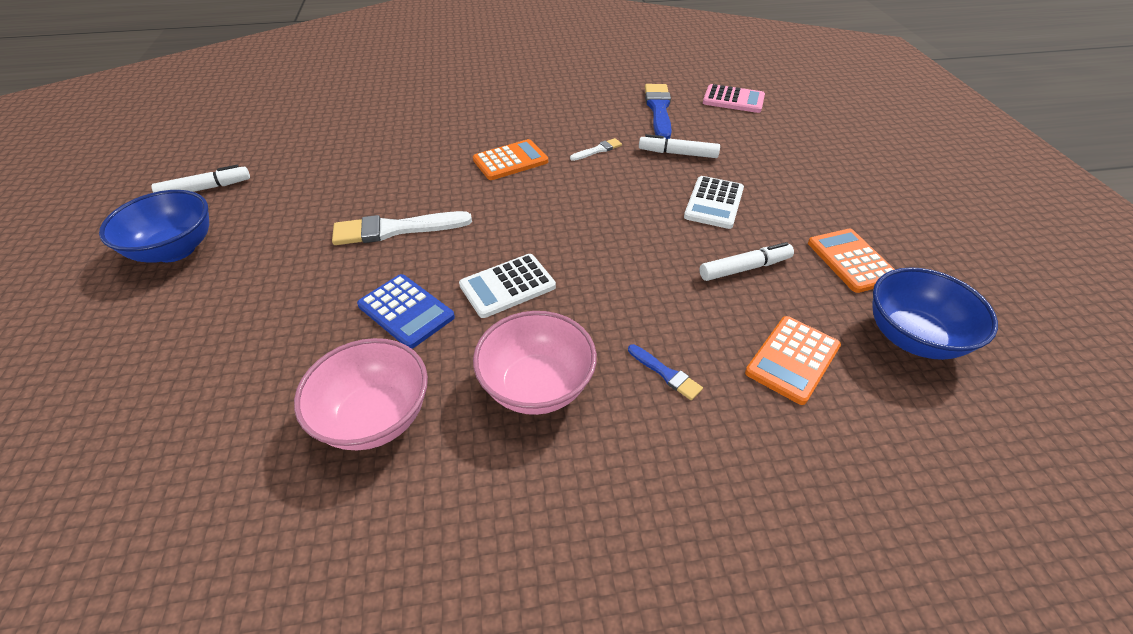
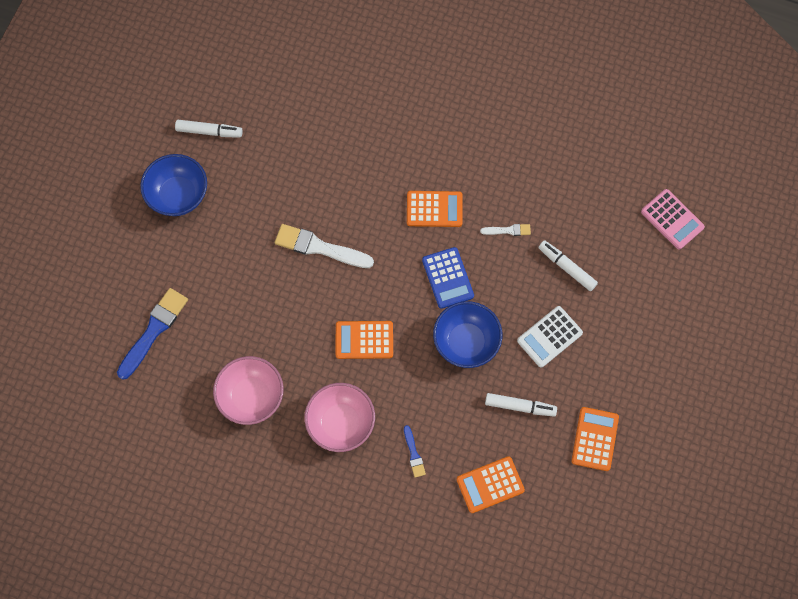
camera: 30 degrees right, 25 degrees up
blue calculator [357,274,455,349] -> blue calculator moved to [422,247,474,309]
white calculator [459,254,556,318] -> orange calculator [335,321,393,359]
blue brush [645,84,672,139] -> blue brush moved to [117,288,188,380]
blue bowl [873,267,998,360] -> blue bowl moved to [433,301,502,368]

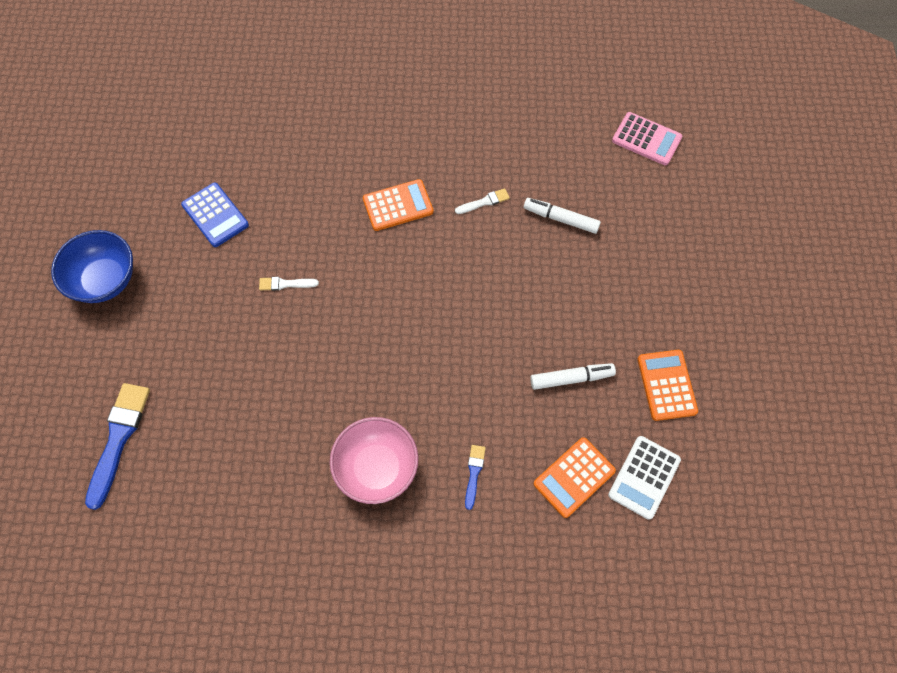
camera: 20 degrees left, 5 degrees down
white marker [175,120,243,138] -> none
pink bowl [213,356,284,425] -> none
white brush [275,224,374,268] -> white brush [259,277,319,291], size x0.50
orange calculator [335,321,393,359] -> none
blue brush [404,425,426,478] -> blue brush turned 135 degrees counterclockwise [465,445,486,510]
blue calculator [422,247,474,309] -> blue calculator moved to [181,183,249,247]
blue bowl [433,301,502,368] -> none
white calculator [517,306,583,368] -> white calculator moved to [608,436,681,520]

